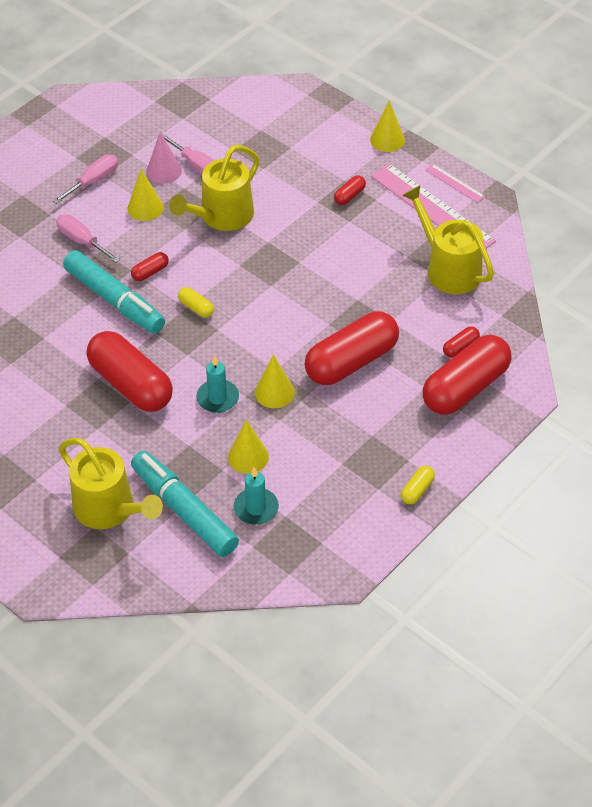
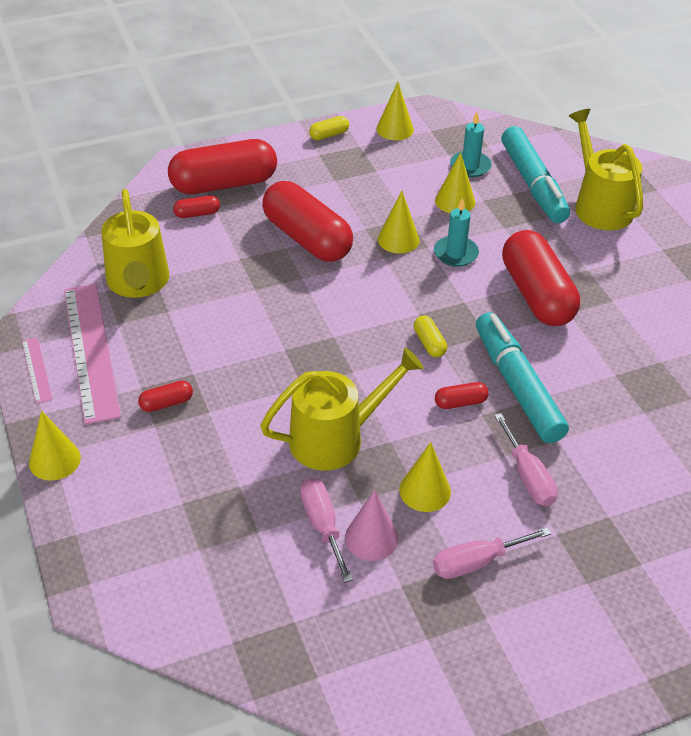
camera: 155 degrees left, 5 degrees down
red capsule [304,311,399,385] -> red capsule turned 60 degrees clockwise [262,181,353,262]
none -> yellow cone [376,82,414,140]

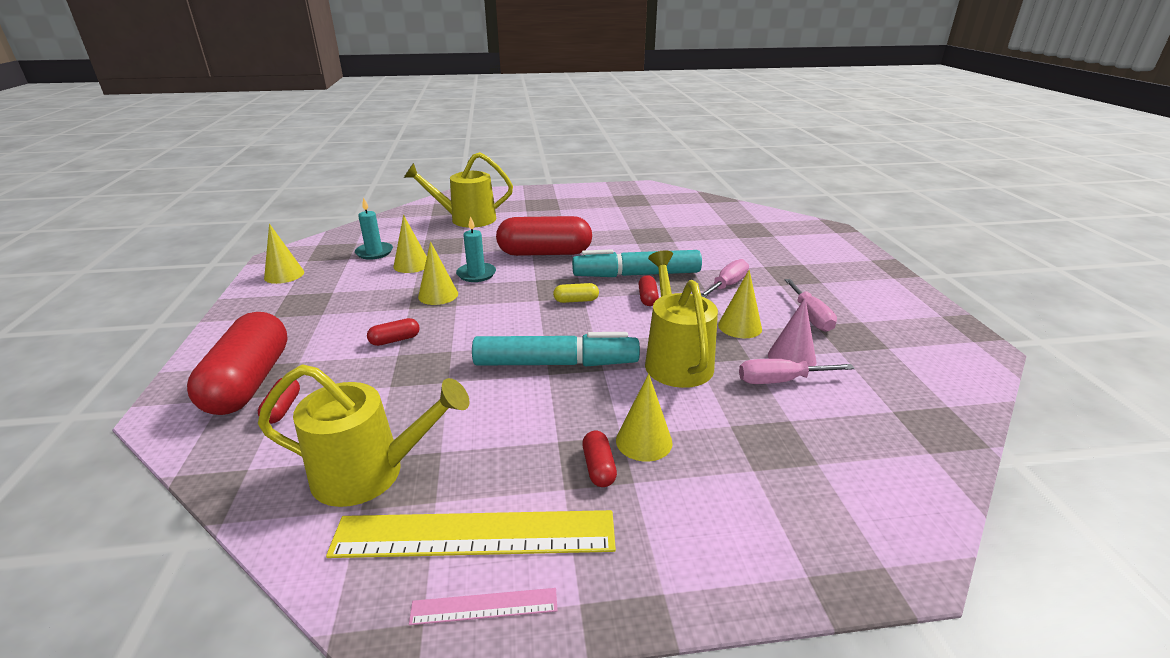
camera: 75 degrees left, 15 degrees down
yellow cone [29,411,81,480] -> yellow cone moved to [616,374,673,462]
pink ruler [64,284,121,425] -> yellow ruler [326,510,616,558]
red capsule [262,181,353,262] -> red capsule [367,318,420,346], size x0.42
yellow capsule [309,116,349,140] -> none
pink screwdriver [494,413,558,506] -> pink screwdriver turned 45 degrees counterclockwise [701,259,749,298]
turquoise marker [501,126,570,223] -> turquoise marker moved to [472,332,640,366]

